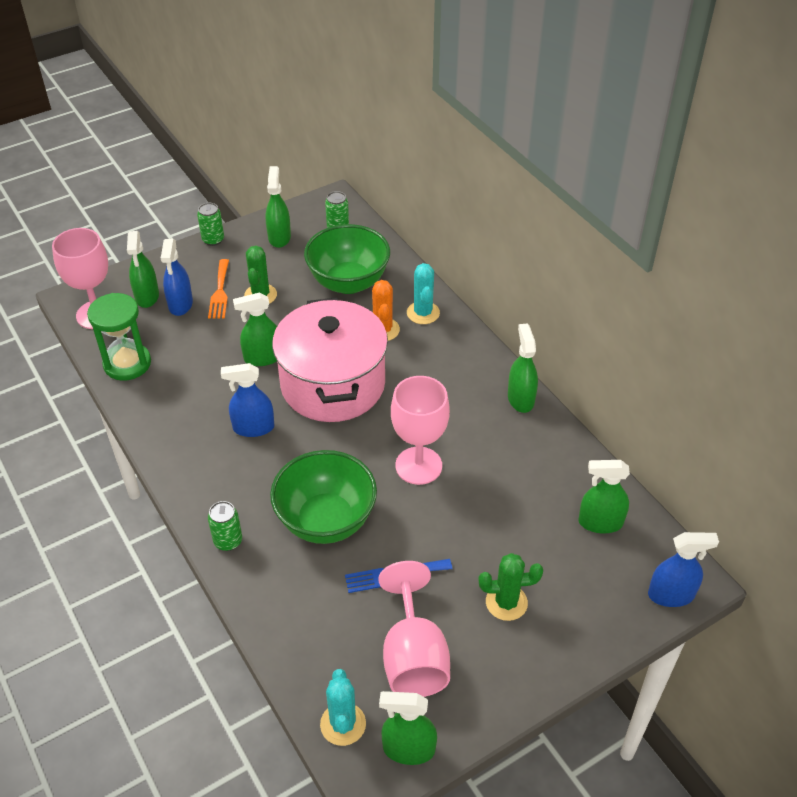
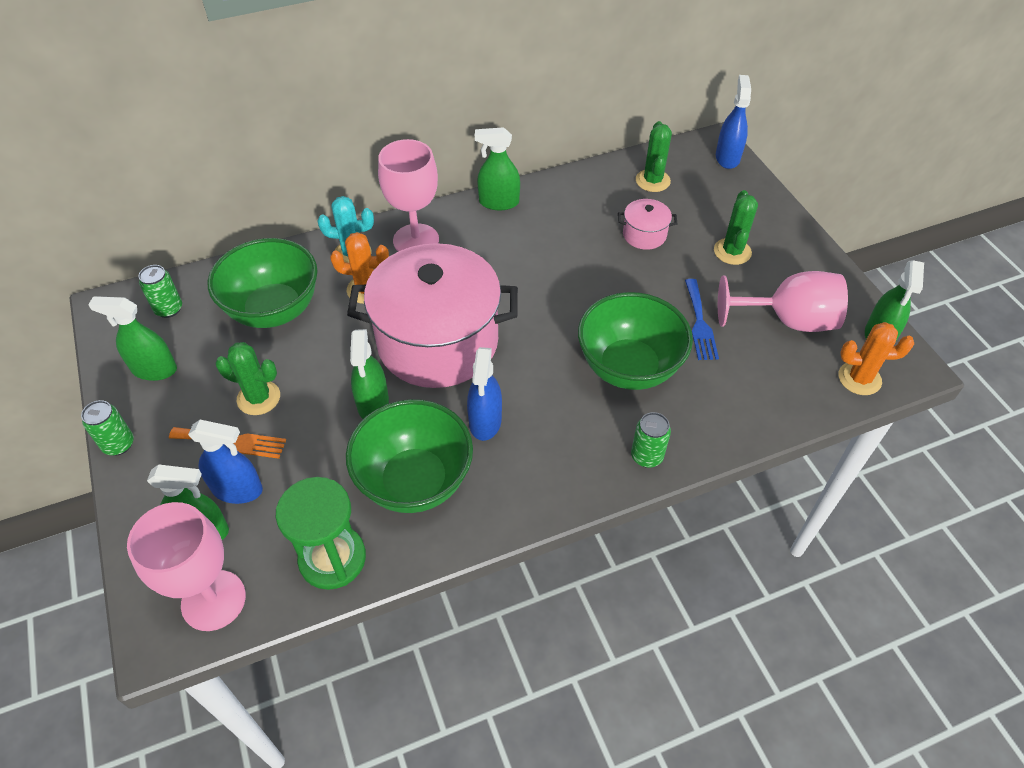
camera: 80 degrees left, 5 degrees up
turquoise cactus [320,669,366,746] -> orange cactus [838,322,914,395]
pink goblet [391,376,450,485] -> pink goblet moved to [378,139,439,252]
green spray bottle [578,460,630,533] -> green cactus [636,121,672,192]
none -> green bowl [346,399,473,513]
none -> pink pot [618,199,678,250]

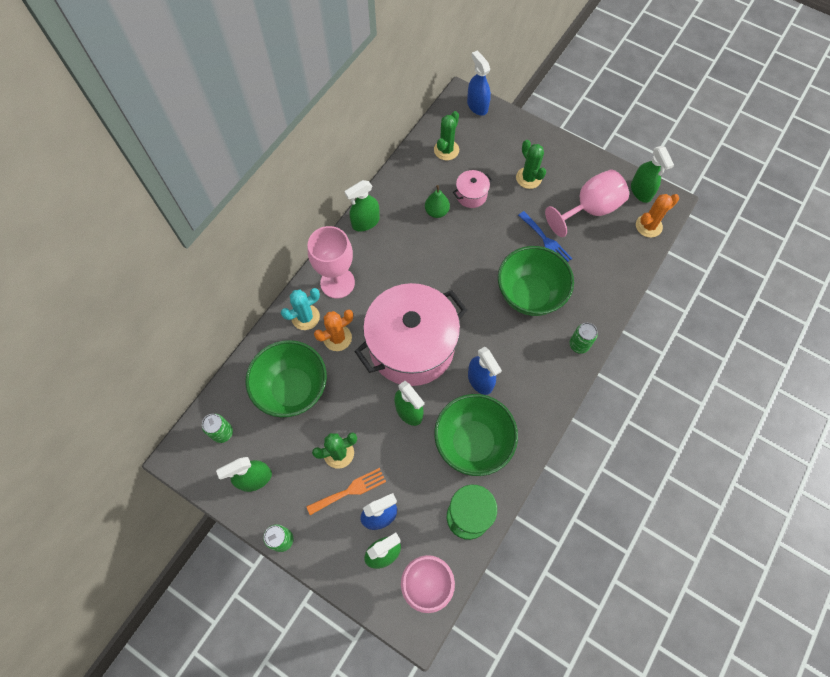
camera: 35 degrees left, 15 degrees up
green cactus [636,121,672,192] -> green cactus turned 60 degrees clockwise [434,111,459,160]
none -> green pear [425,185,450,218]

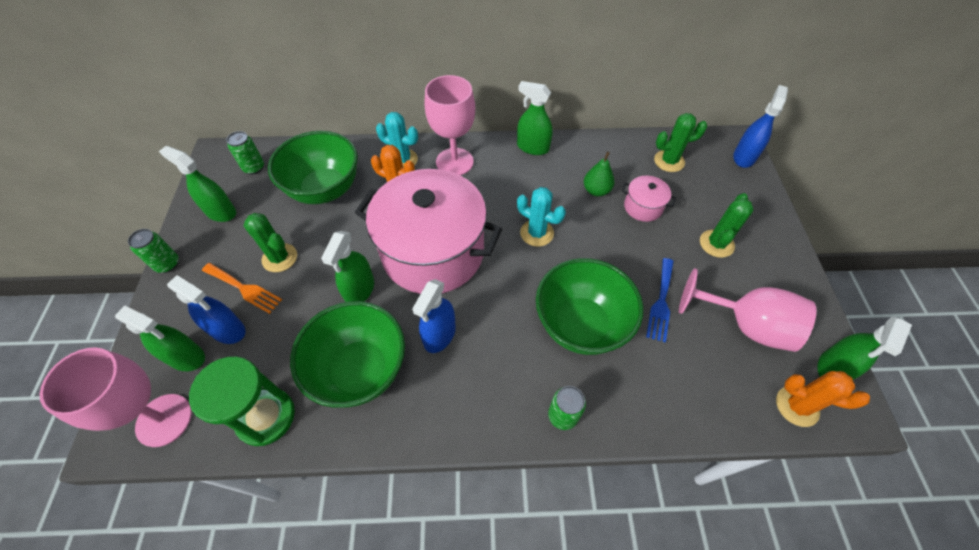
camera: 55 degrees right, 10 degrees down
none -> turquoise cactus [517,187,566,247]

